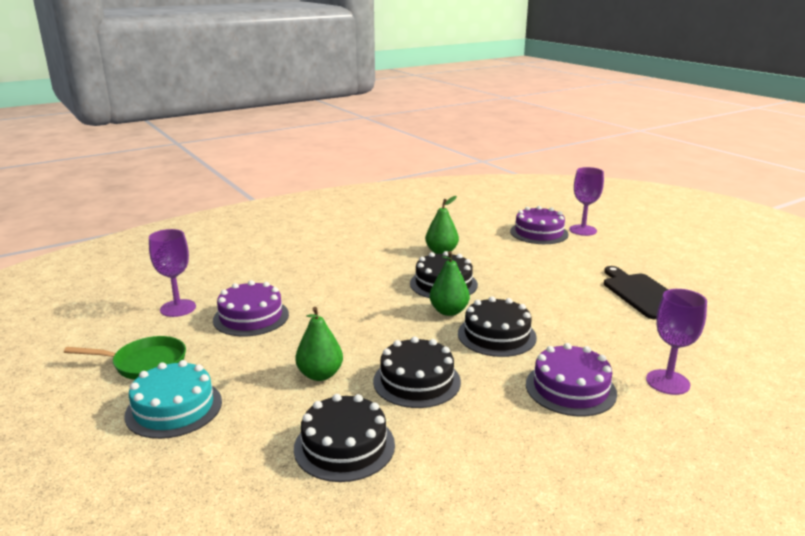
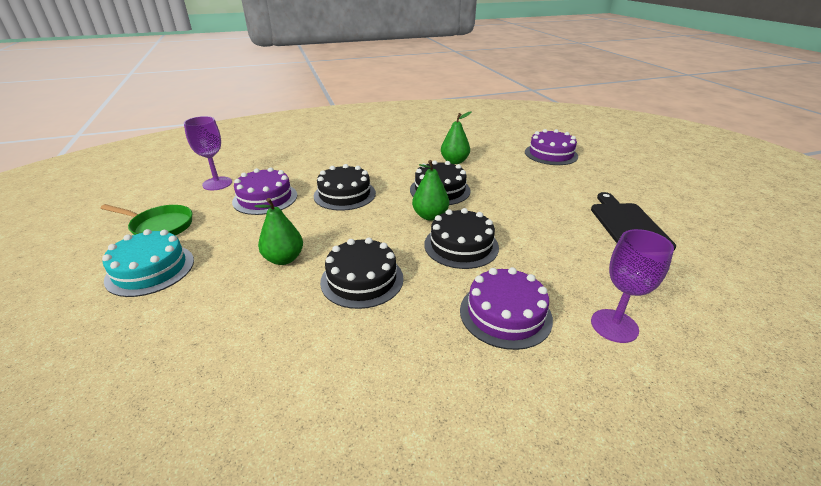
camera: 15 degrees right, 10 degrees up
black cake [294,394,395,482] -> black cake moved to [314,164,376,211]
purple goblet [569,167,604,236] -> none

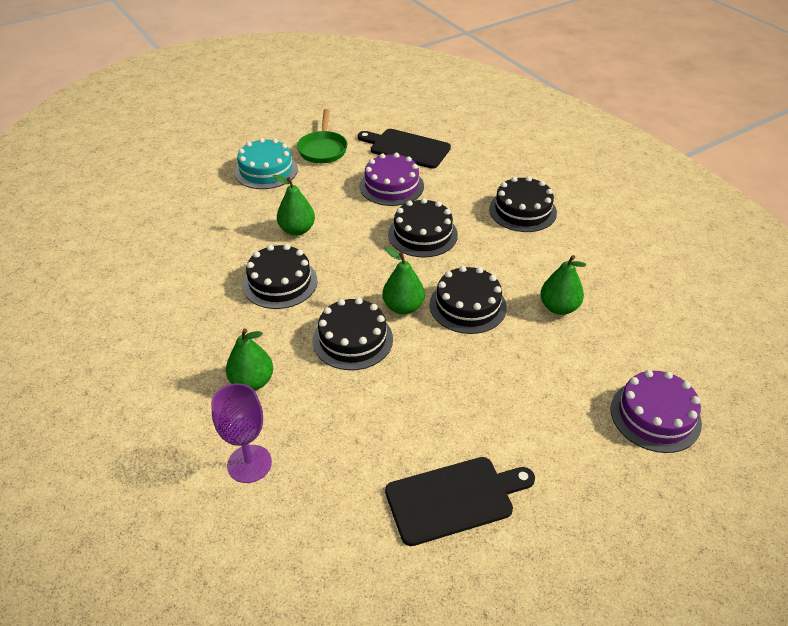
camera: 75 degrees right, 10 degrees up
purple goblet [184,116,232,190] -> black cutting board [358,129,451,169]
purple cake [460,267,553,350] -> green pear [226,328,273,391]
none -> black cake [489,176,557,232]

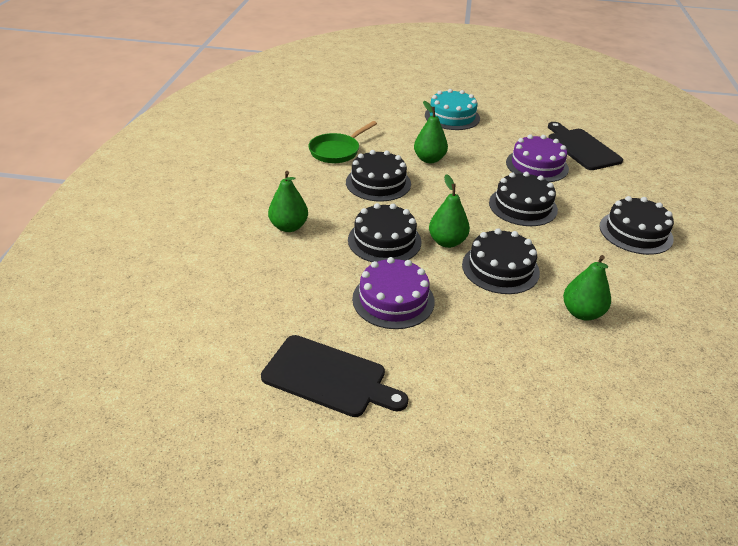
camera: 40 degrees right, 5 degrees down
purple goblet [211,383,272,483] -> none
green pan [297,109,347,163] -> green pan moved to [308,121,377,163]
purple cake [610,370,702,453] -> purple cake moved to [352,257,435,329]

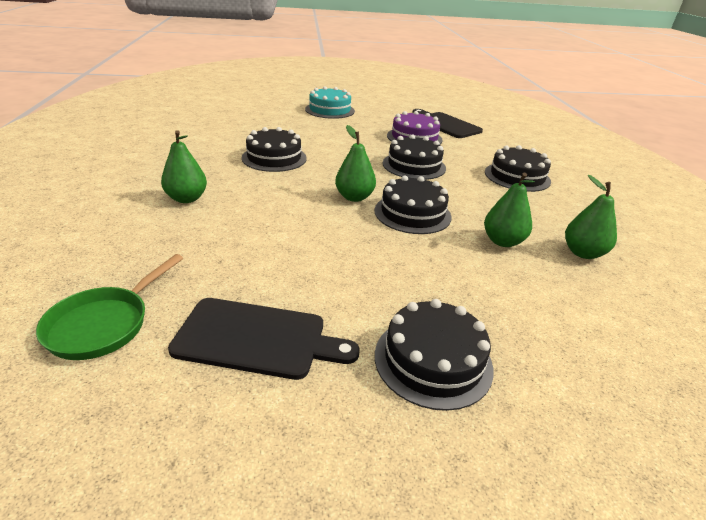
camera: 15 degrees left, 5 degrees down
green pan [308,121,377,163] -> green pan moved to [36,254,183,360]
black cake [348,203,421,262] -> black cake moved to [375,299,494,411]
purple cake [352,257,435,329] -> none
green pear [414,101,448,163] -> green pear moved to [565,175,617,259]

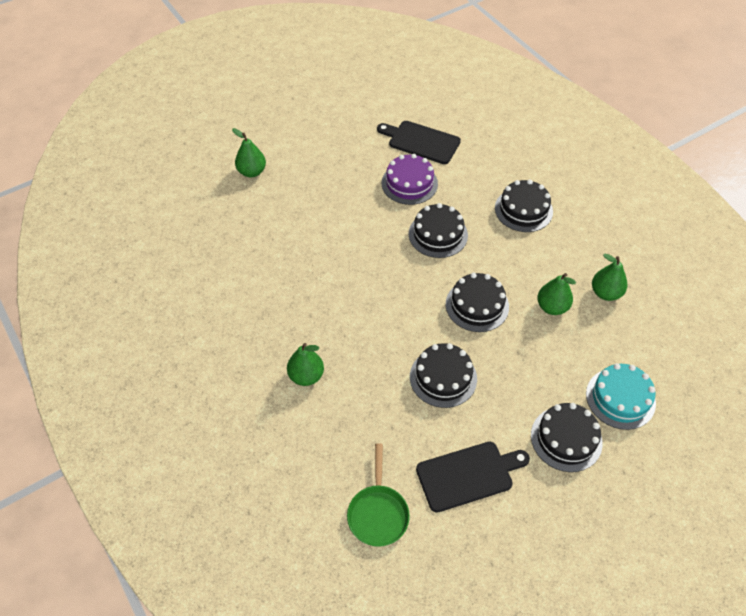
camera: 25 degrees left, 20 degrees up
black cake [242,127,307,172] -> black cake moved to [410,343,477,408]
turquoise cake [305,86,355,119] -> turquoise cake moved to [586,363,656,430]
green pear [335,125,376,202] -> green pear moved to [232,128,266,177]

